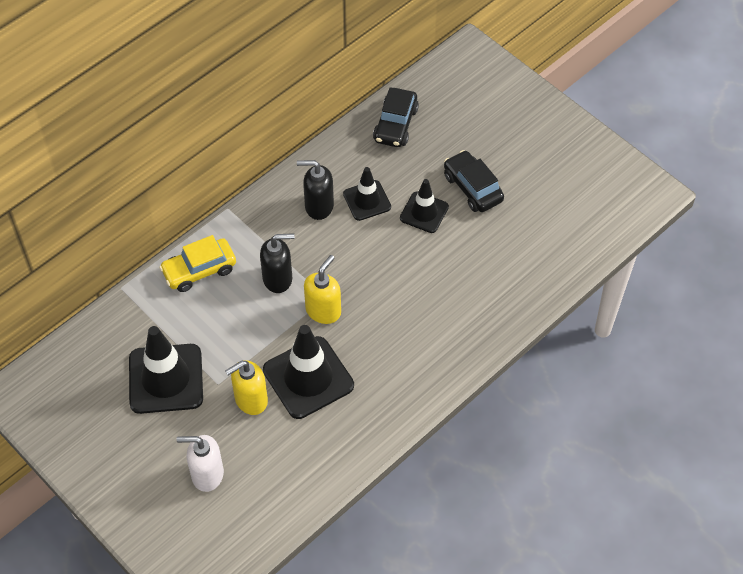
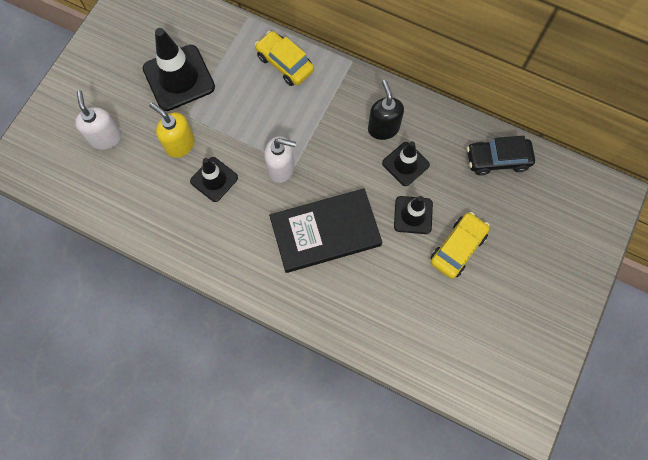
camera: 70 degrees right, 15 degrees up
black soap dispenser [260,233,295,293] -> none
black traffic cone [263,325,354,419] -> black traffic cone [190,157,238,202], size x0.59
yellow soap dispenser [304,255,341,324] -> white soap dispenser [264,136,296,183]
black car [444,150,504,212] -> yellow car [431,212,490,279]
none -> black book [269,188,382,273]

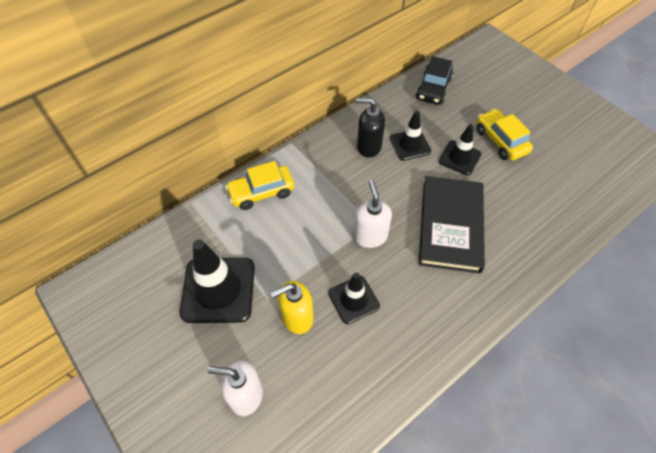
camera: 65 degrees left, 15 degrees down
white soap dispenser [264,136,296,183] -> white soap dispenser turned 45 degrees counterclockwise [353,180,392,248]

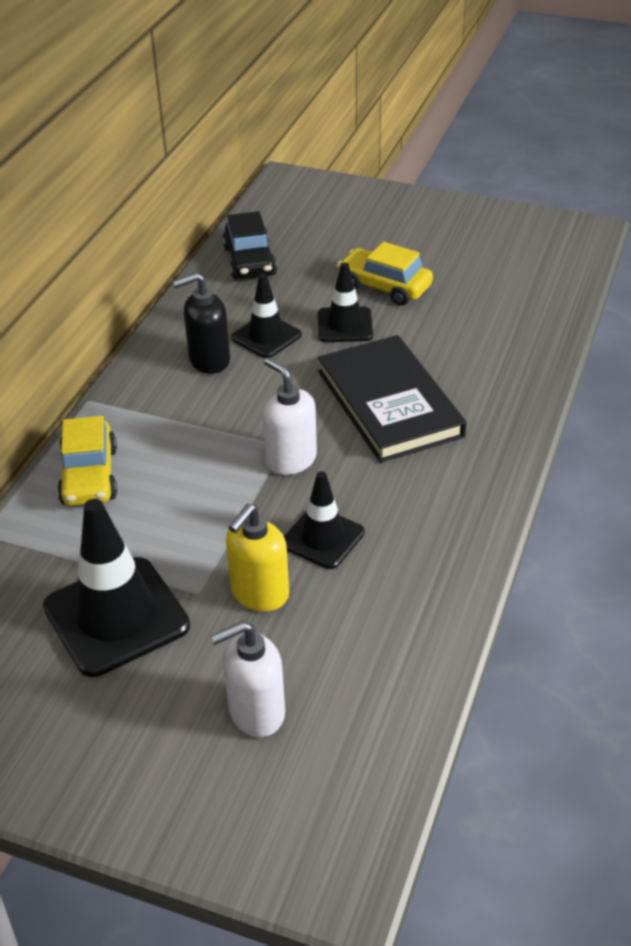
camera: 30 degrees left, 15 degrees down
yellow car [225,161,294,210] -> yellow car turned 45 degrees counterclockwise [57,416,117,506]

